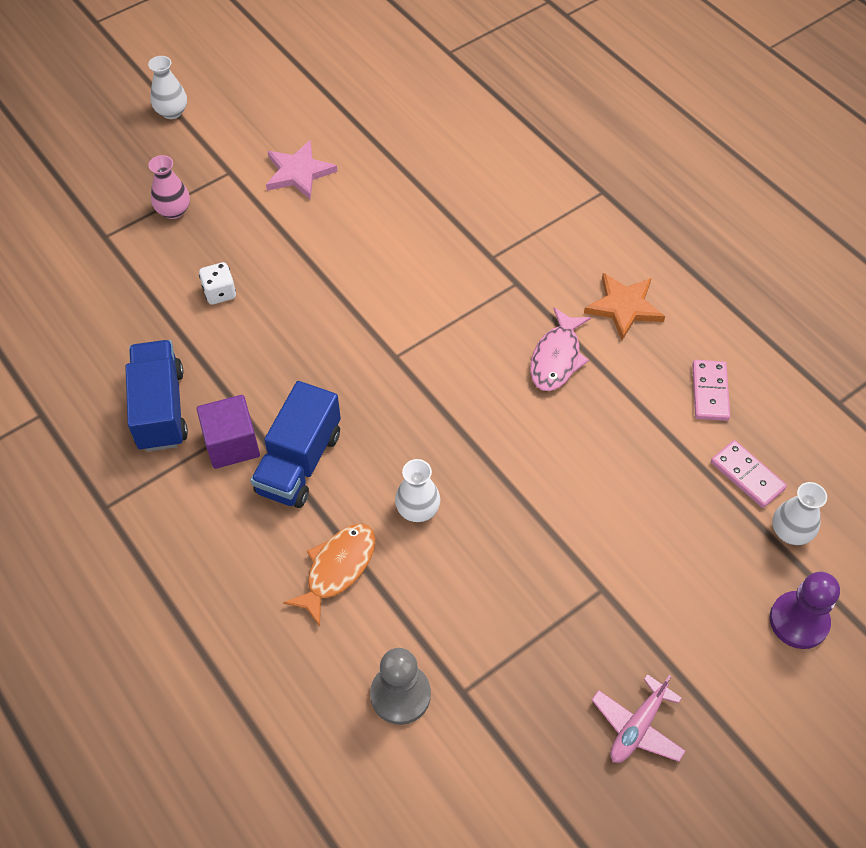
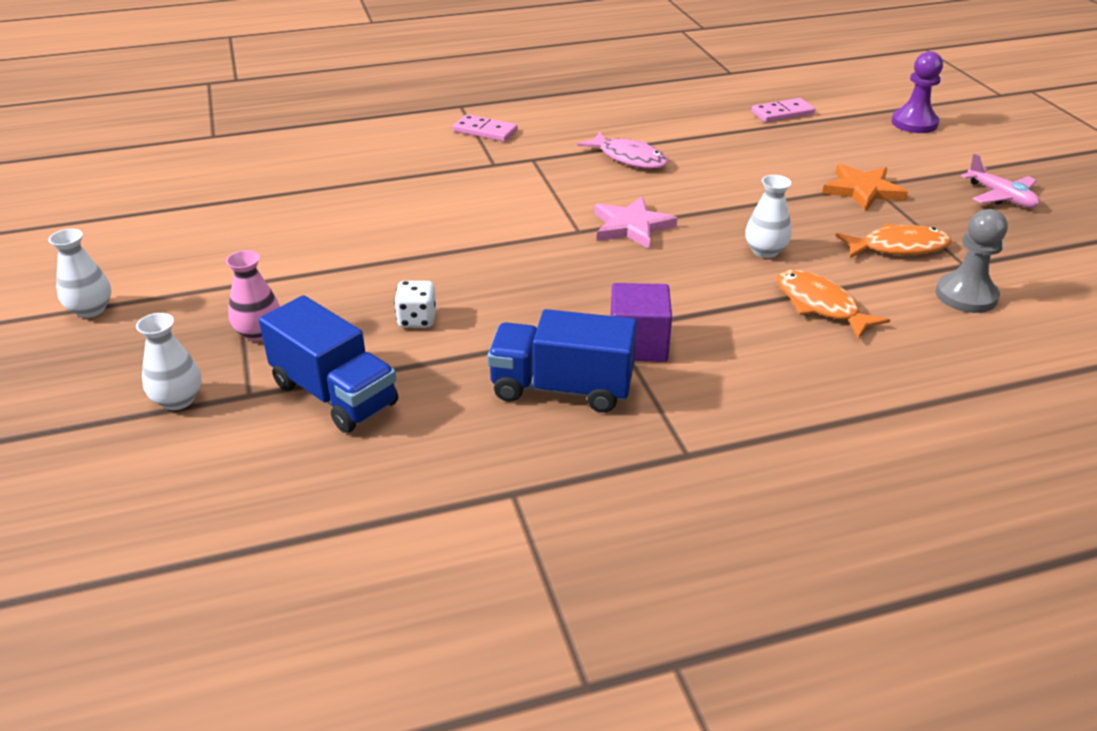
camera: 70 degrees left, 20 degrees down
blue truck [251,381,341,508] -> blue truck moved to [259,295,398,433]
pink star [266,140,337,199] -> pink star moved to [594,197,678,249]
orange star [584,273,665,340] -> orange star moved to [822,164,908,211]
pink domino [692,360,730,421] -> pink domino moved to [453,114,518,142]
white vase [772,482,827,545] -> white vase moved to [136,313,202,410]
none -> orange fish [835,223,952,258]

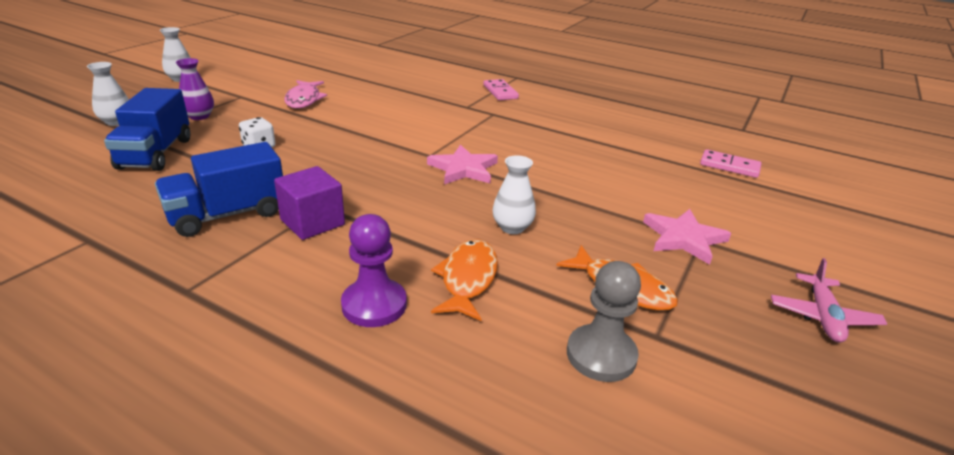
camera: 45 degrees right, 5 degrees down
pink vase [226,250,280,342] -> purple vase [176,58,214,120]
blue truck [487,309,637,413] -> blue truck turned 90 degrees counterclockwise [155,142,283,237]
pink fish [577,131,668,169] -> pink fish moved to [284,80,327,108]
orange star [822,164,908,211] -> pink star [643,209,731,265]
purple pawn [891,51,943,133] -> purple pawn moved to [341,214,407,327]

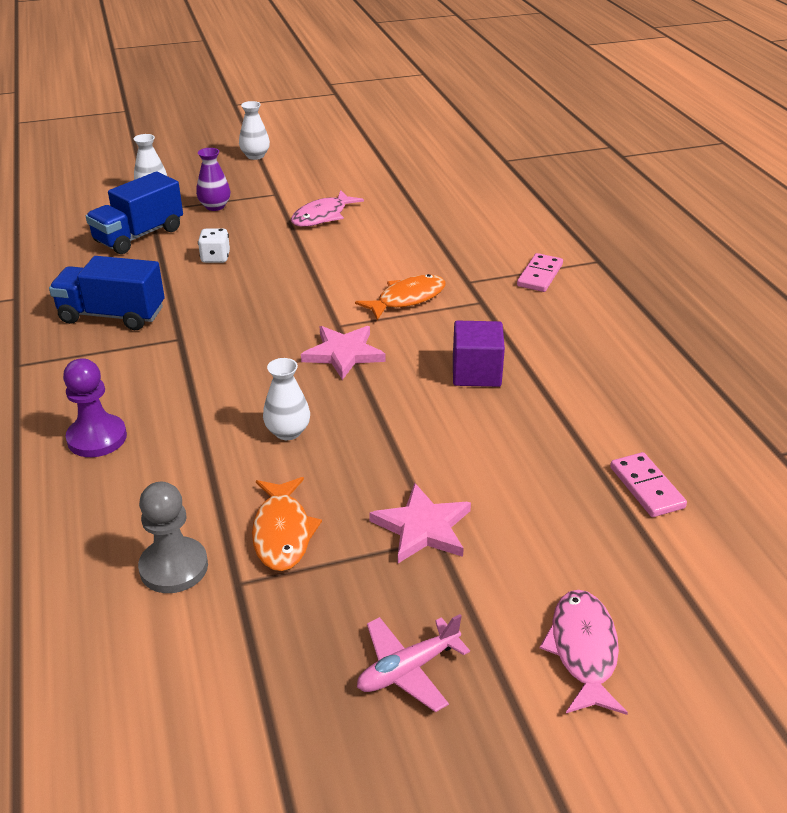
camera: 45 degrees right, 5 degrees up
purple cube [274,166,345,240] -> purple cube moved to [453,321,505,387]
orange fish [431,239,498,321] -> orange fish moved to [355,274,446,320]
none -> pink fish [540,590,628,715]

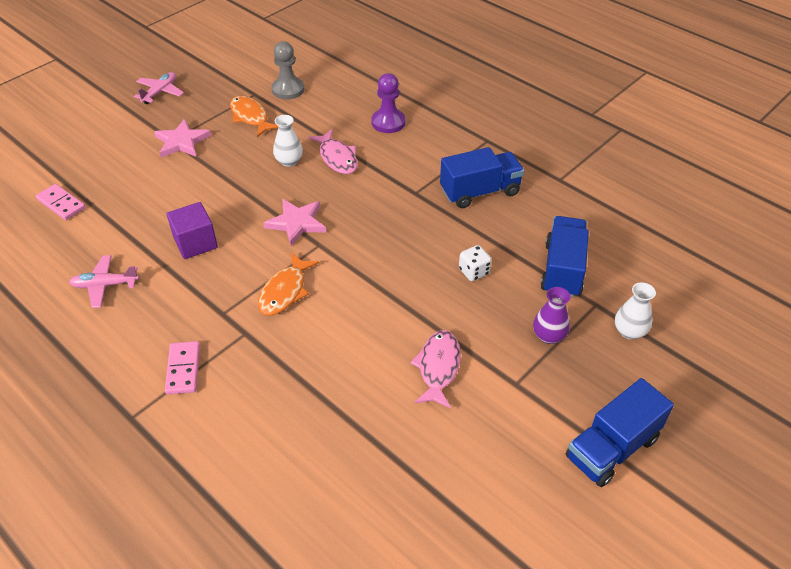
camera: 150 degrees right, 10 degrees up
white vase [239,101,270,160] -> blue truck [566,378,674,487]
pink fish [540,590,628,715] -> pink fish moved to [308,129,358,174]
none -> pink plane [69,255,139,308]

